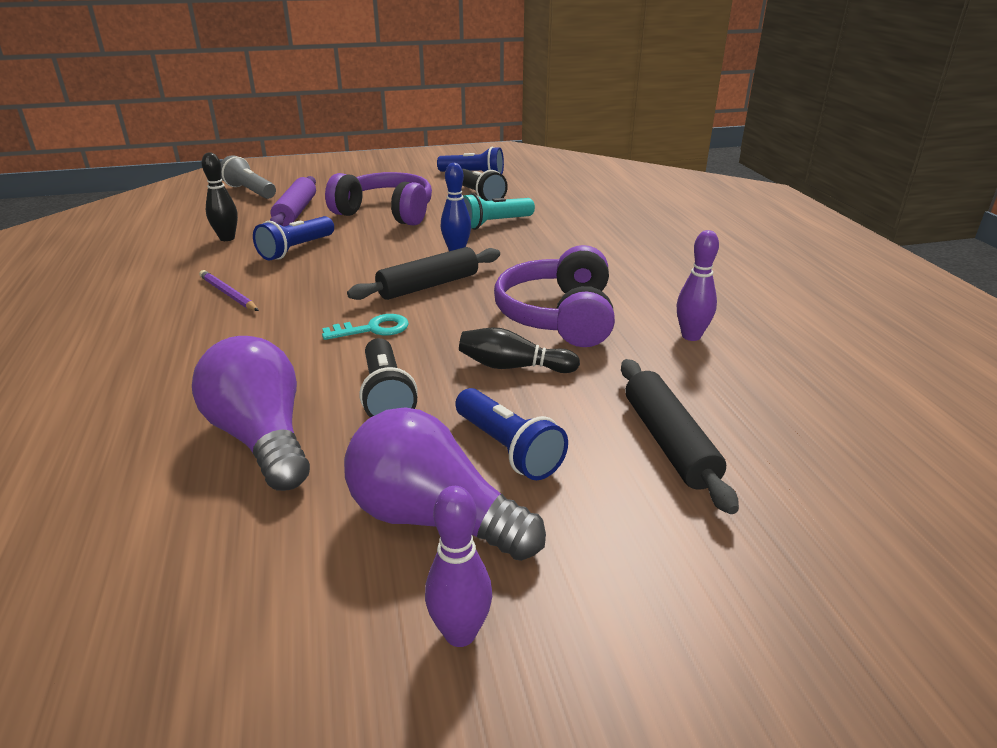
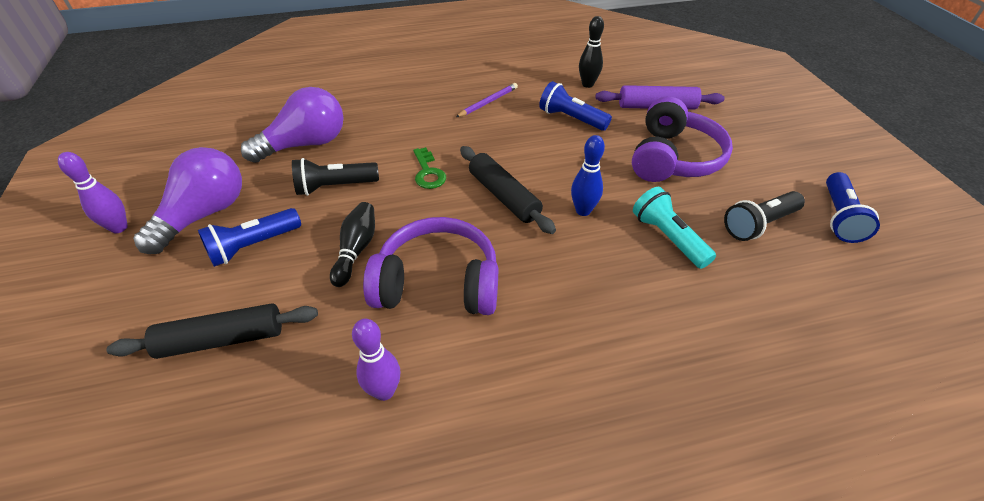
camera: 90 degrees right, 15 degrees up
grey flashlight [221,155,276,199] -> none
turquoise key [322,314,409,340] -> green key [413,147,446,189]

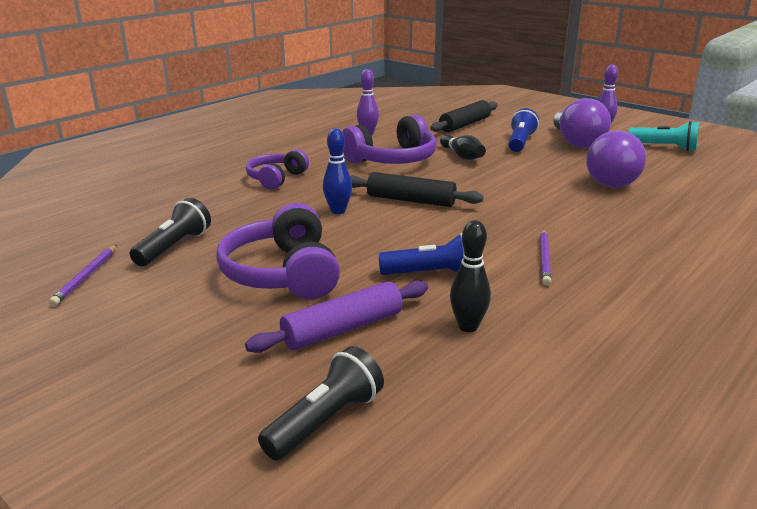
camera: 145 degrees right, 20 degrees down
black flashlight [292,158,379,196] -> black flashlight moved to [258,346,384,460]
green key [413,147,446,189] -> none
turquoise flashlight [633,187,716,269] -> turquoise flashlight moved to [628,121,699,151]
blue flashlight [826,172,880,243] -> purple pencil [49,245,117,306]
none -> purple headphones [246,149,309,190]

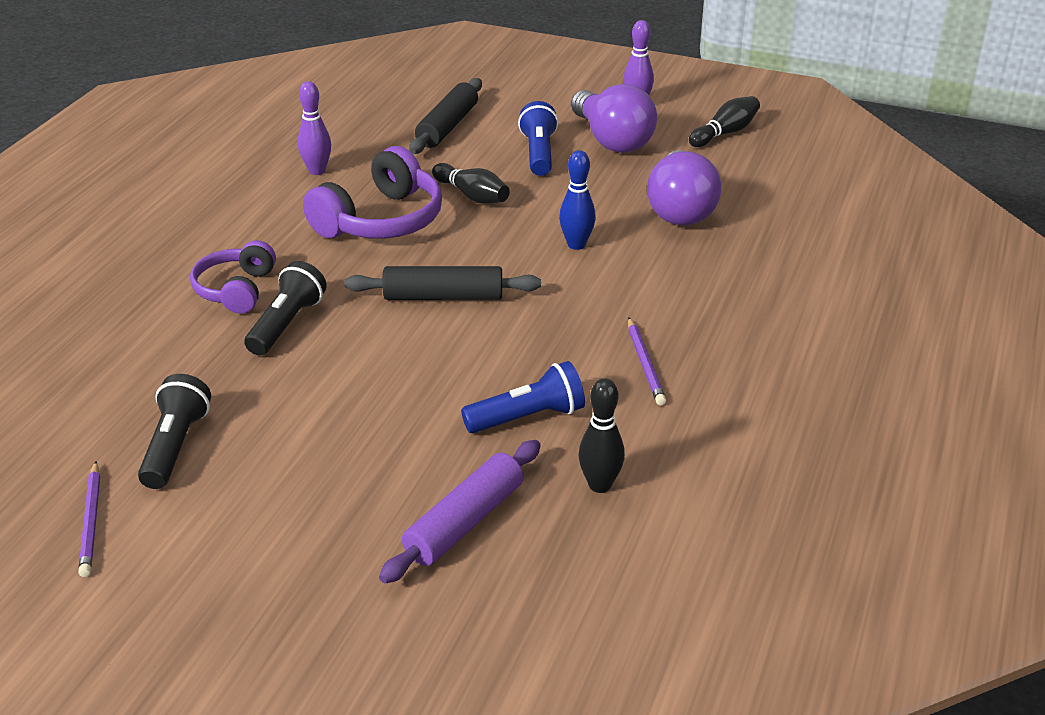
camera: 20 degrees left, 10 degrees up
purple headphones [216,203,340,299] -> none
black flashlight [258,346,384,460] -> black flashlight moved to [244,261,327,356]
blue bowling pin [323,128,352,214] -> blue bowling pin moved to [559,150,596,250]
turquoise flashlight [628,121,699,151] -> black bowling pin [689,96,760,147]

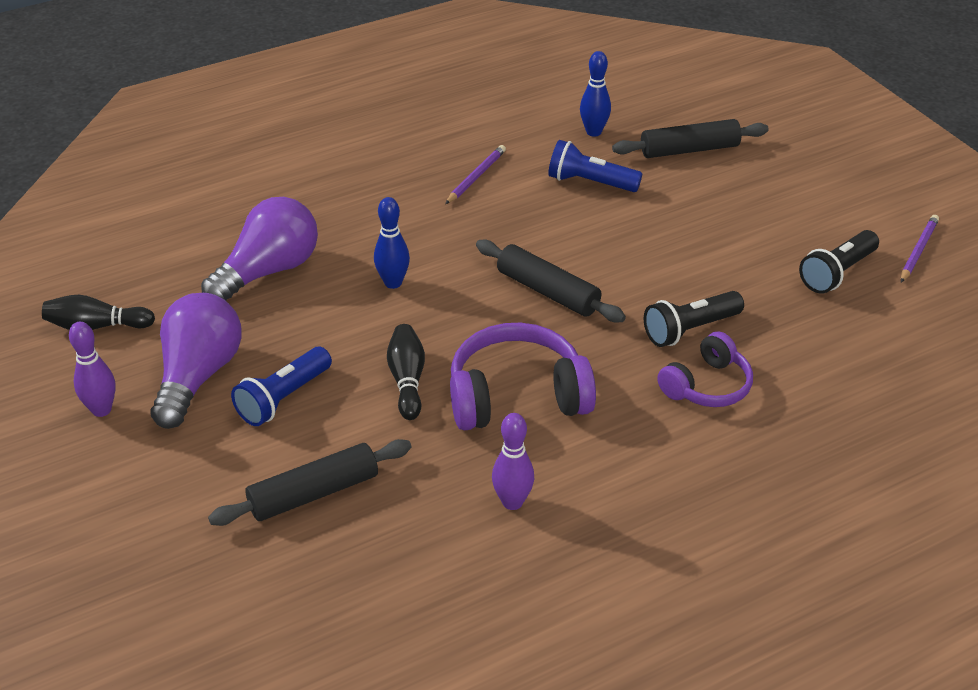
camera: 140 degrees left, 5 degrees up
purple rolling pin [379,440,541,584] -> black rolling pin [612,119,769,158]
black bowling pin [578,378,625,493] -> blue bowling pin [580,51,611,137]

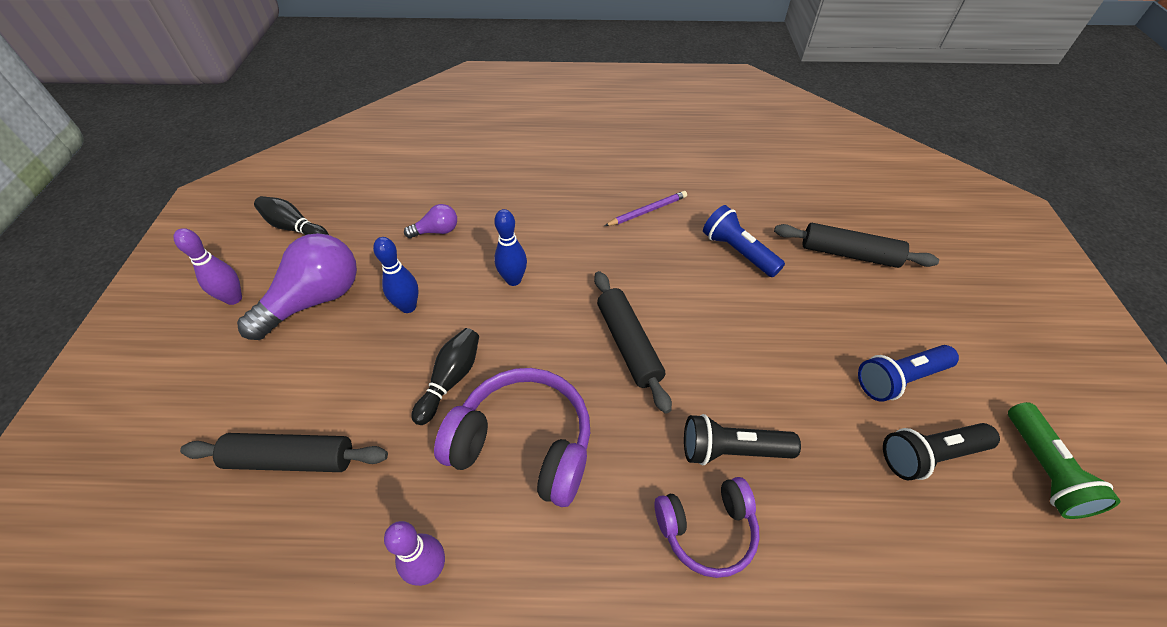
camera: 30 degrees right, 10 degrees up
purple light bulb [201,197,318,301] -> purple light bulb [404,204,457,238], size x0.49
blue flashlight [231,347,332,426] -> blue flashlight moved to [858,345,959,402]
blue bowling pin [580,51,611,137] -> blue bowling pin moved to [373,237,419,313]
purple pencil [901,215,939,282] -> green flashlight [1008,402,1120,519]

